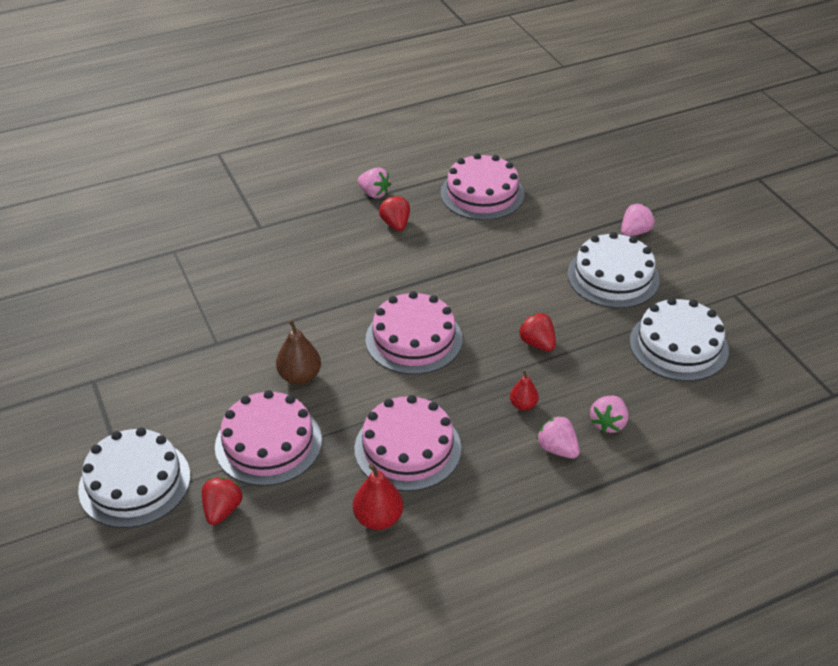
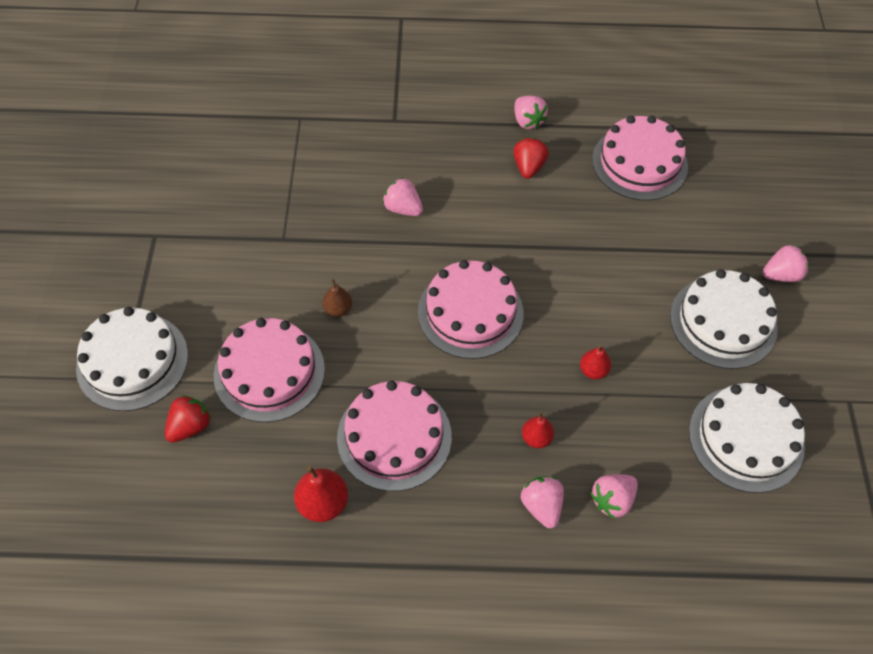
camera: 25 degrees right, 15 degrees up
brown pear [276,319,321,385] -> brown pear [322,279,352,317], size x0.63
red strawberry [518,313,556,352] -> red pear [580,345,611,379]
none -> pink strawberry [383,178,423,216]

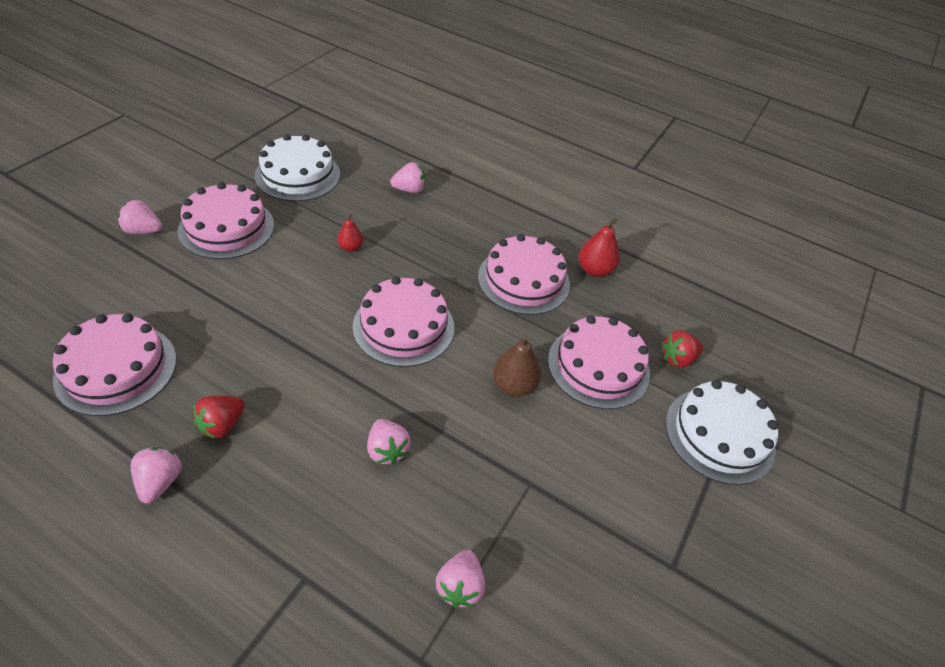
camera: 155 degrees left, 10 degrees down
brown pear [322,279,352,317] -> brown pear [493,335,541,397], size x1.59
pink strawberry [521,476,564,528] -> pink strawberry moved to [436,549,485,608]
red pear [522,412,554,448] -> none
white cake [670,269,778,369] -> pink cake [178,182,274,259]

